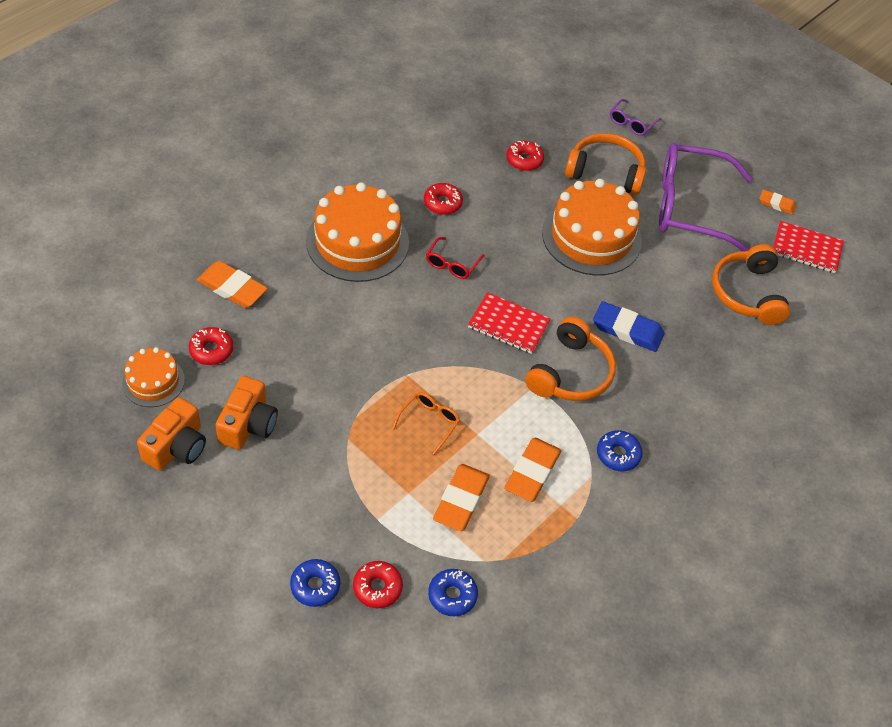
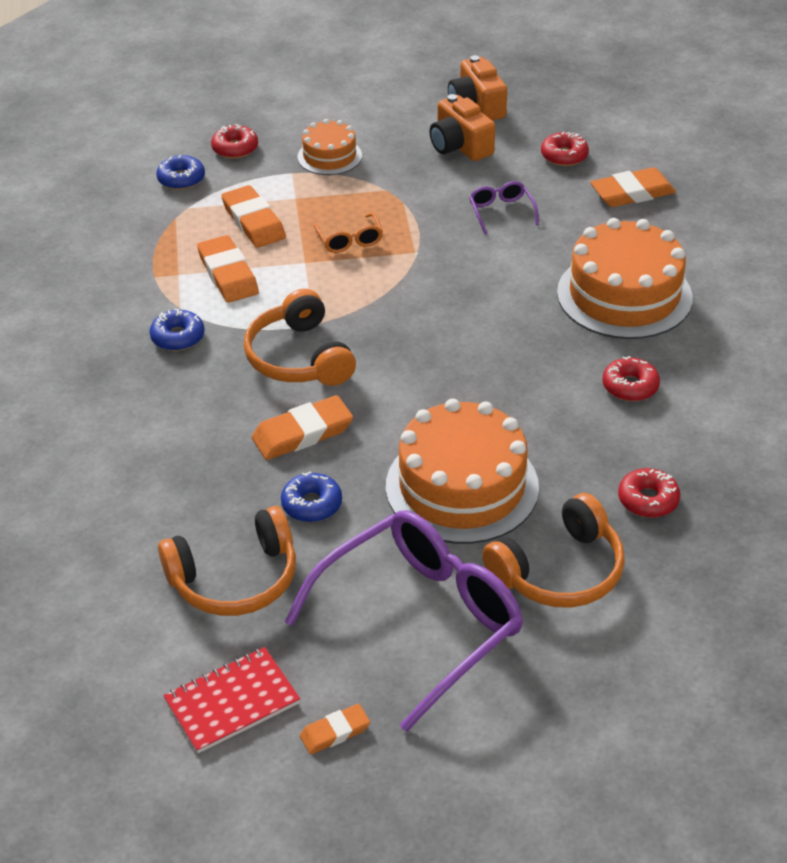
camera: 135 degrees right, 10 degrees down
orange cake [122,347,185,407] -> orange cake moved to [297,119,362,175]
blue donut [290,559,340,607] -> blue donut moved to [281,471,342,522]
red glasses [426,237,485,279] -> none
red notebook [468,292,551,354] -> none
blue eraser [593,301,664,352] -> orange eraser [252,395,353,460]
purple glasses [610,99,662,136] -> purple glasses moved to [469,181,539,235]
orange headphones [712,244,790,325] -> orange headphones turned 120 degrees clockwise [158,506,296,616]

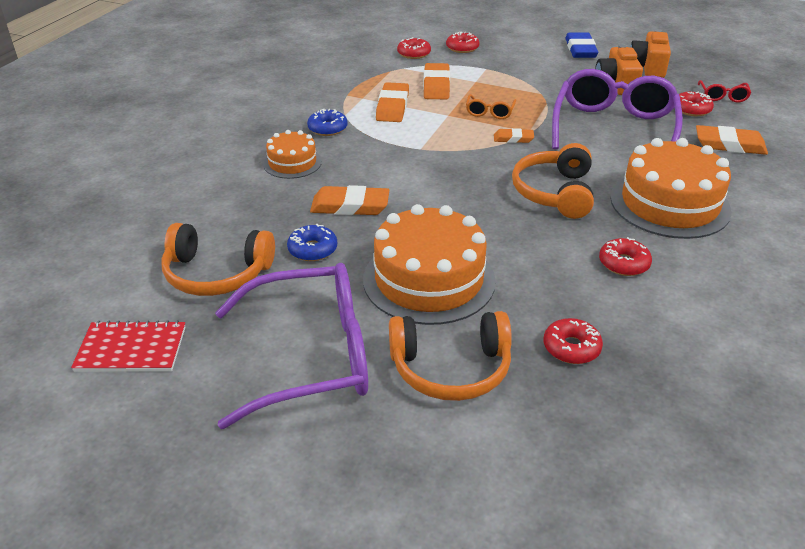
camera: 30 degrees right, 5 degrees down
blue donut [156,155,205,190] -> red donut [397,37,431,59]
orange headphones [244,289,356,386] -> orange headphones moved to [512,143,594,219]
orange cake [297,119,362,175] -> orange cake moved to [263,130,322,179]
orange eraser [300,704,370,754] -> orange eraser moved to [494,128,534,143]
purple glasses [469,181,539,235] -> purple glasses [552,69,683,149], size x2.41
none -> blue eraser [565,32,598,58]
none -> red glasses [698,80,751,103]

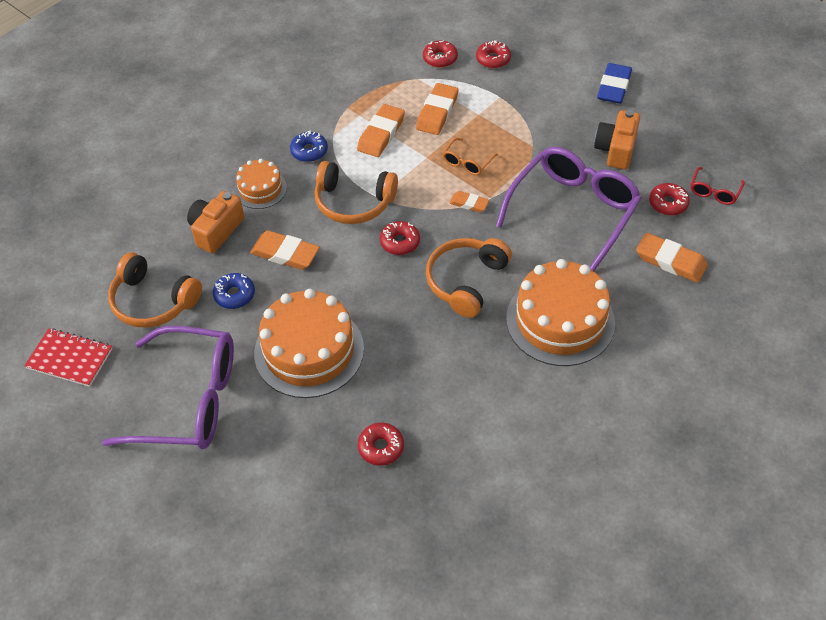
camera: 20 degrees right, 15 degrees up
orange headphones [389,311,512,401] -> orange headphones moved to [314,161,398,224]
red donut [599,237,652,276] -> red donut moved to [380,221,420,255]
orange camera [630,29,671,78] -> orange camera moved to [187,191,244,253]

